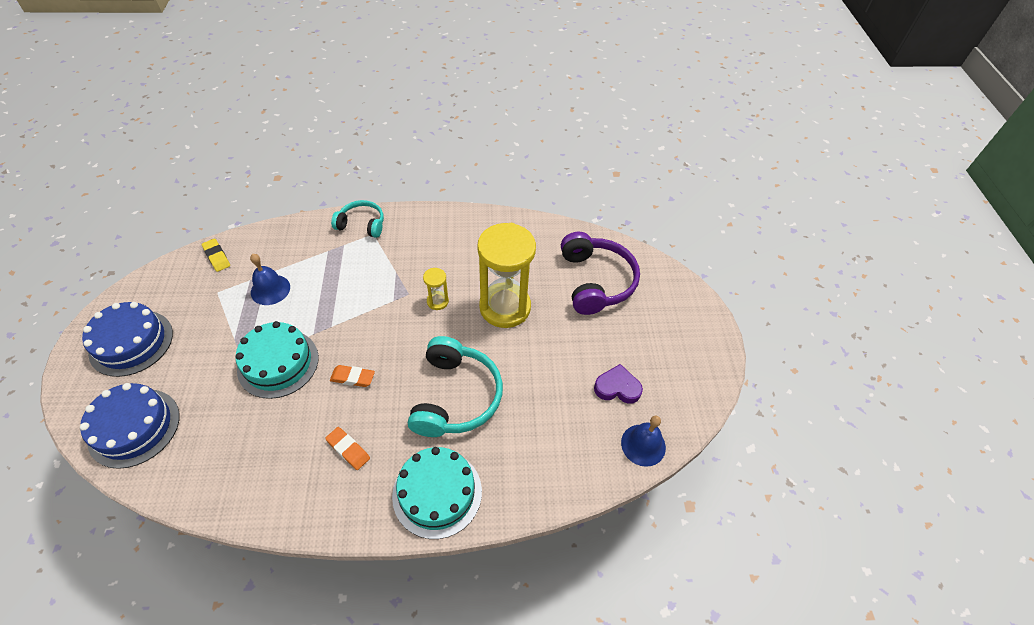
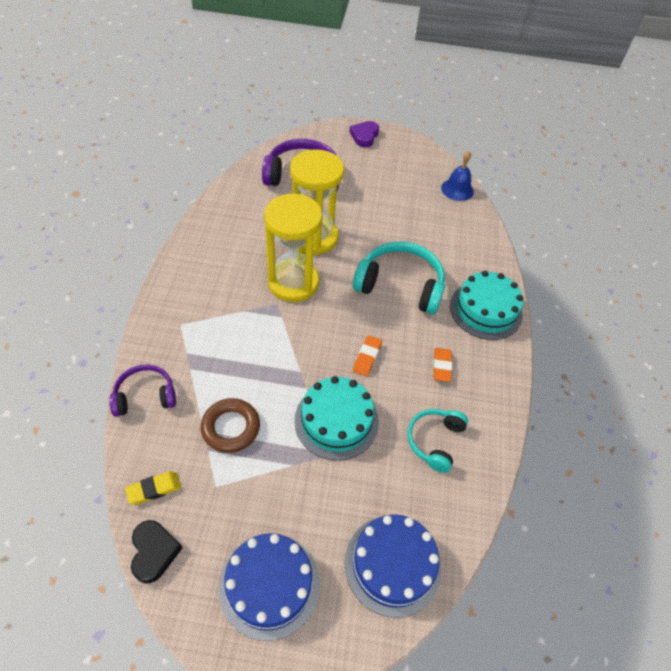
camera: 80 degrees left, 0 degrees up
blue bell [250,254,290,305] -> brown ring [201,398,260,453]
orange eraser [325,427,370,470] -> orange eraser turned 45 degrees counterclockwise [433,348,452,382]
turquoise headphones [331,200,384,238] -> turquoise headphones moved to [408,409,468,473]
yellow hourglass [423,268,449,310] -> yellow hourglass [264,194,323,302], size x2.35
purple heart [594,364,643,404] -> purple heart moved to [349,121,379,148]
none -> purple headphones [109,365,176,417]
none -> black heart [131,520,183,583]

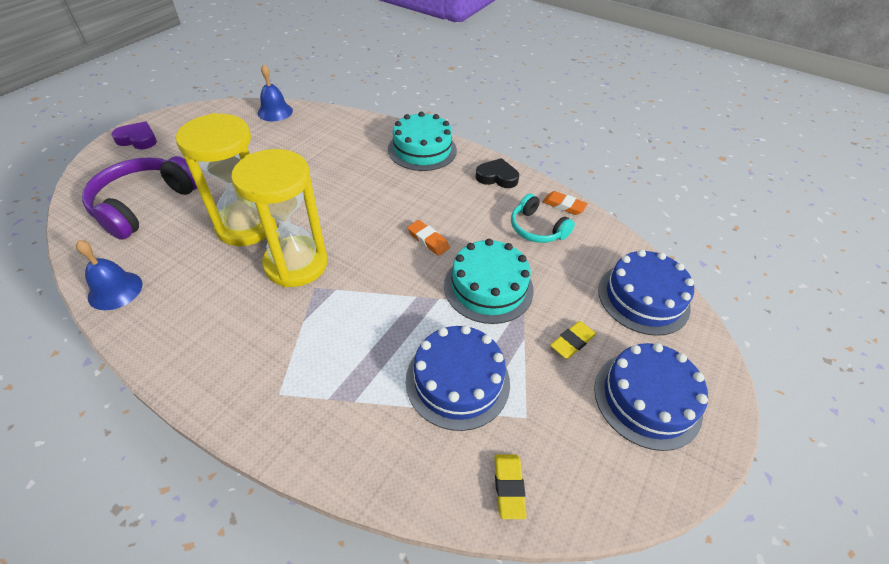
camera: 65 degrees left, 5 degrees down
purple headphones [109,365,176,417] -> none
black heart [131,520,183,583] -> black heart moved to [476,158,519,188]
brown ring [201,398,260,453] -> blue cake [406,325,510,431]
purple heart [349,121,379,148] -> purple heart turned 150 degrees clockwise [111,121,157,149]
turquoise headphones [353,242,445,315] -> none
orange eraser [433,348,452,382] -> orange eraser moved to [543,191,588,215]
none -> blue bell [76,240,142,310]
none -> yellow eraser [550,321,596,359]

